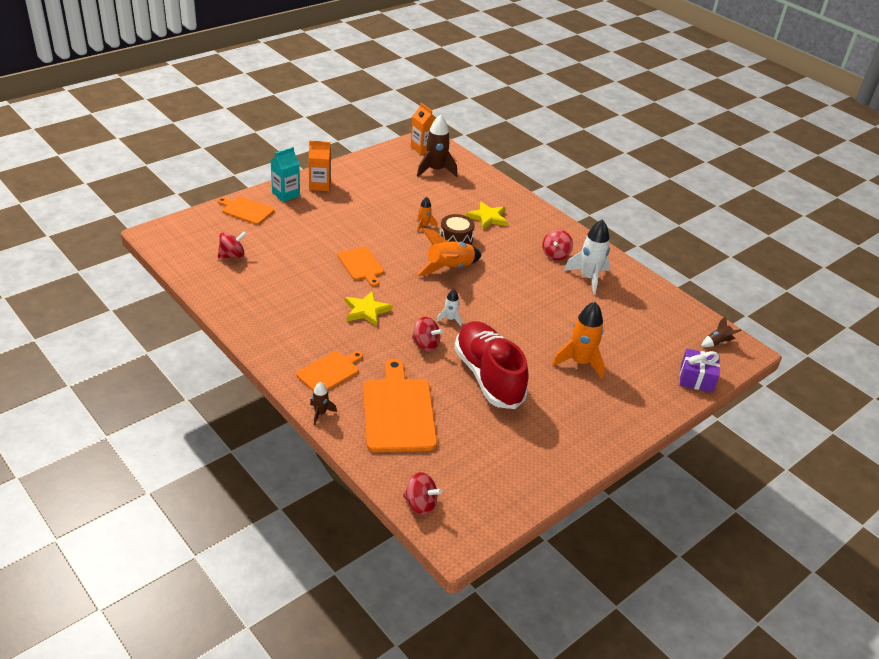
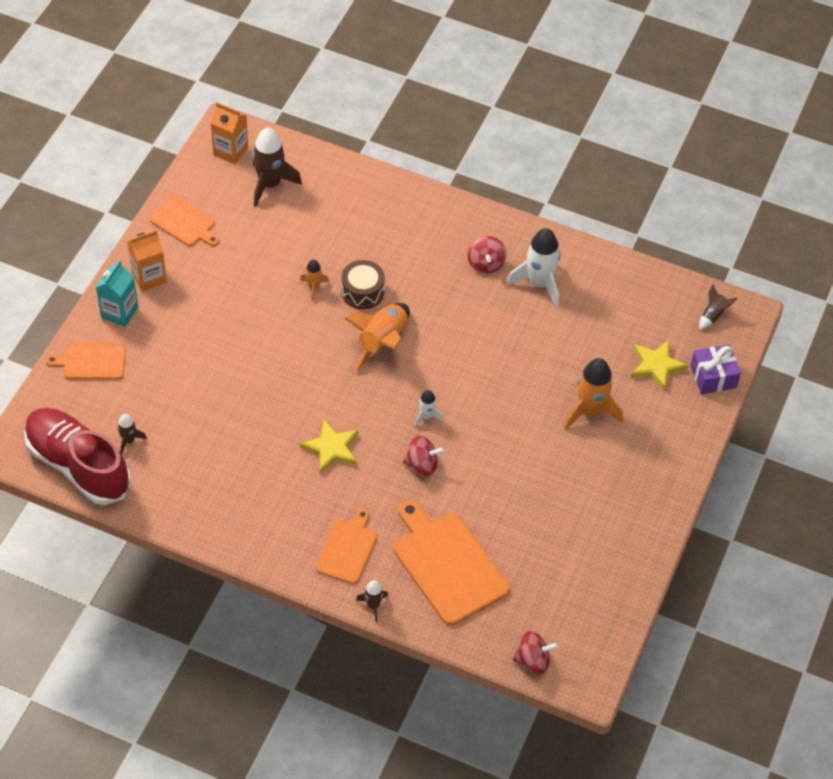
camera: 25 degrees left, 15 degrees up
red spinning top [218,232,246,259] -> brown rocket [117,414,147,455]
orange cutting board [338,247,384,287] -> orange cutting board moved to [149,196,219,246]
red shoe [454,321,529,409] -> red shoe moved to [24,408,131,505]
yellow star [466,202,508,229] -> yellow star moved to [631,340,688,391]

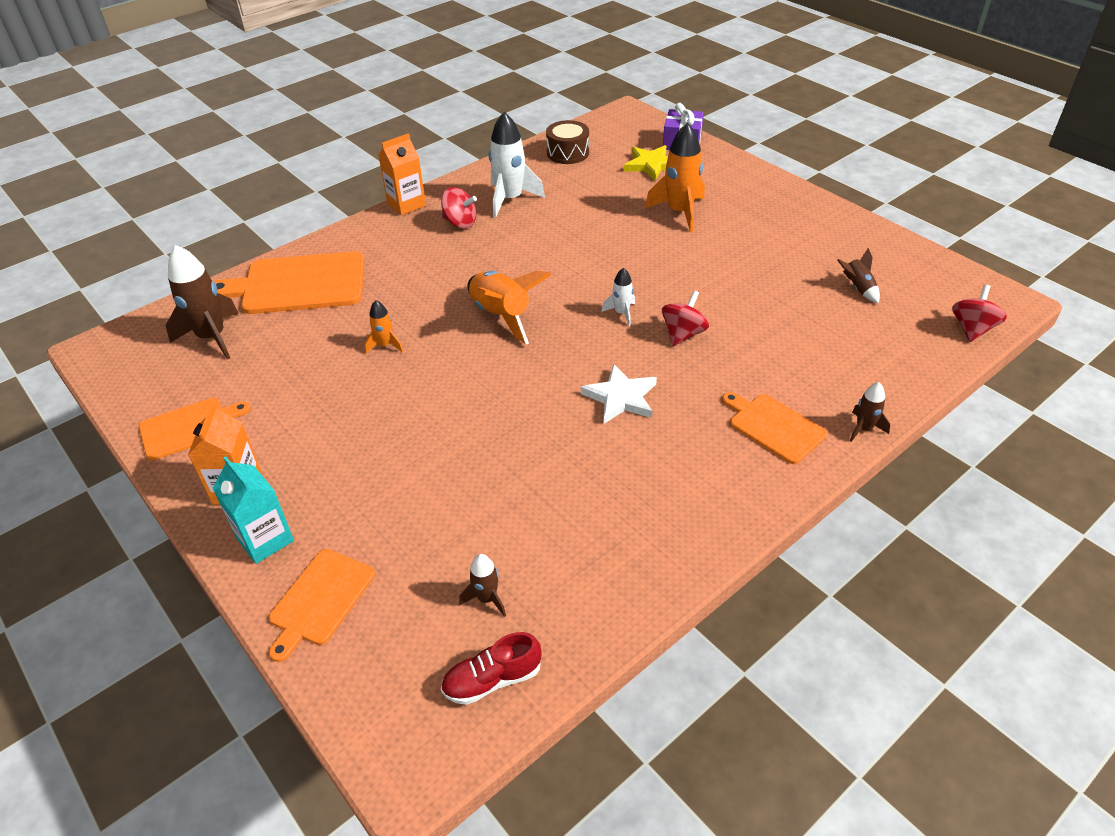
camera: 60 degrees left, 10 degrees down
red shoe [24,408,131,505] -> red shoe [441,632,542,705], size x0.45
orange carton [210,102,248,164] -> orange carton moved to [378,133,426,215]
yellow star [300,420,358,474] -> white star [581,364,657,424]
brown drum [341,260,385,309] -> brown drum moved to [546,120,589,164]
orange cutting board [394,500,510,625] -> orange cutting board moved to [213,251,364,314]
brown rocket [699,284,737,330] -> brown rocket moved to [837,248,880,303]

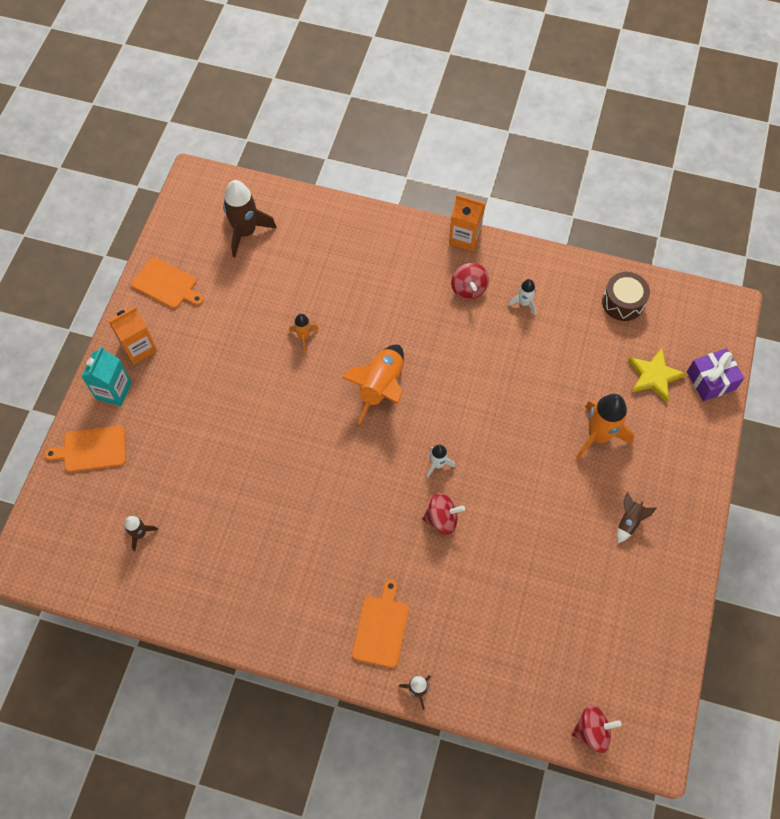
camera: 55 degrees right, 20 degrees up
orange cutting board [213,251,364,314] -> none
red shoe [441,632,542,705] -> none
white rocket [489,112,545,218] -> white rocket [508,279,536,315], size x0.51
white star [581,364,657,424] -> none
brown rocket [837,248,880,303] -> brown rocket moved to [617,492,656,543]

